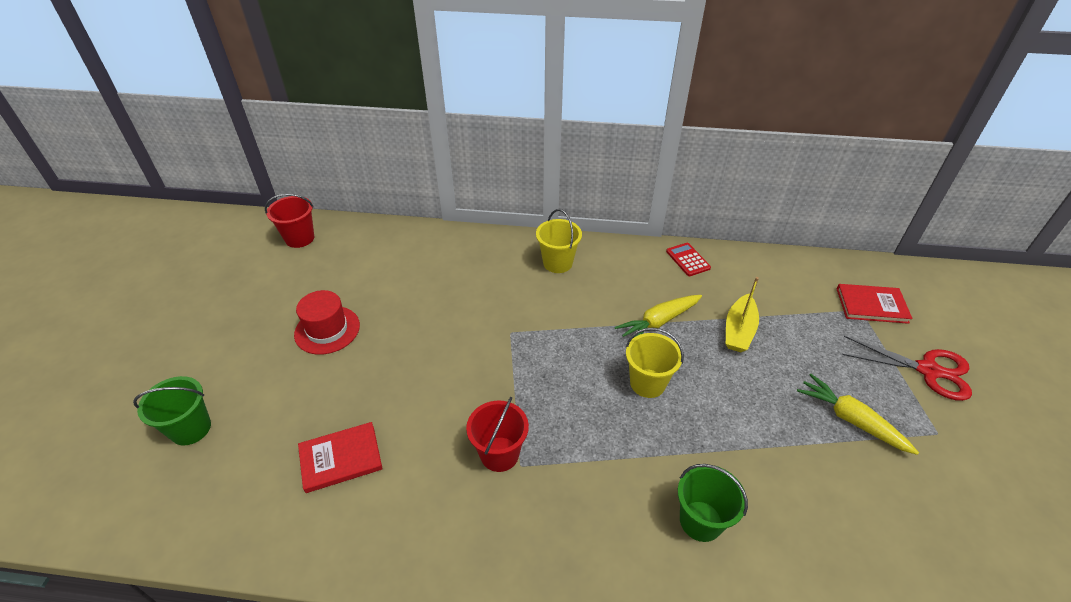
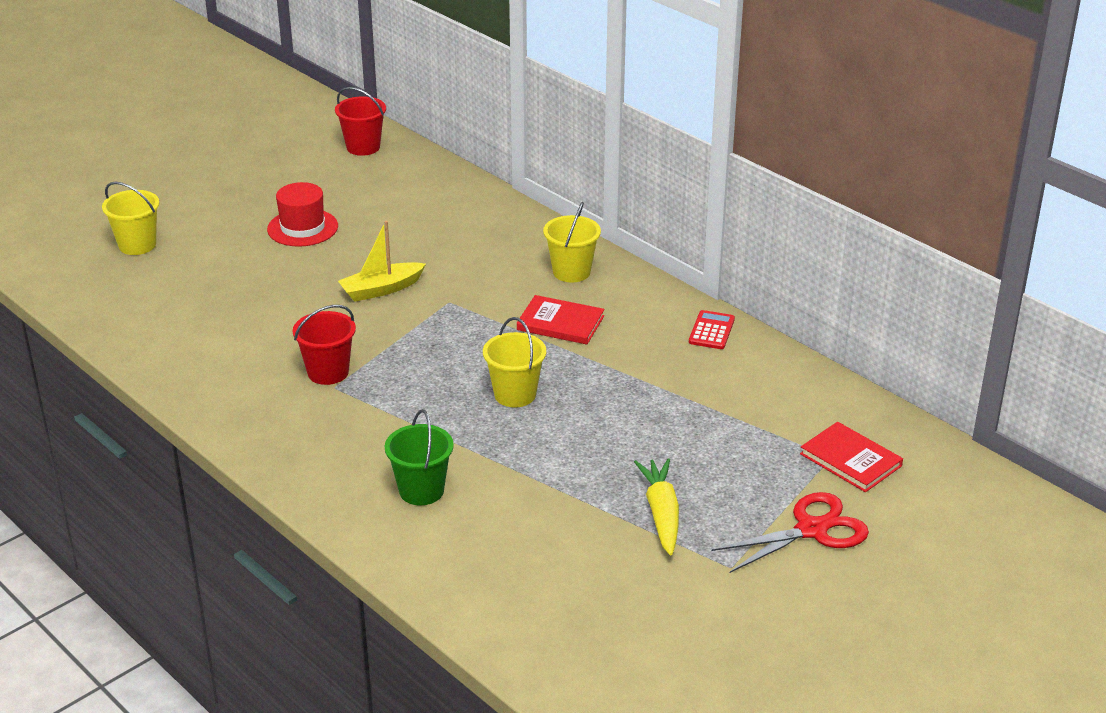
camera: 40 degrees right, 10 degrees down
green bucket [133,376,211,445] -> yellow bucket [102,182,159,255]
red book [298,422,383,493] -> red book moved to [517,295,604,344]
yellow carrot [614,295,702,337] -> none
yellow boat [726,277,759,352] -> yellow boat moved to [338,221,426,302]
red scissors [842,336,972,401] -> red scissors turned 90 degrees counterclockwise [712,492,869,573]

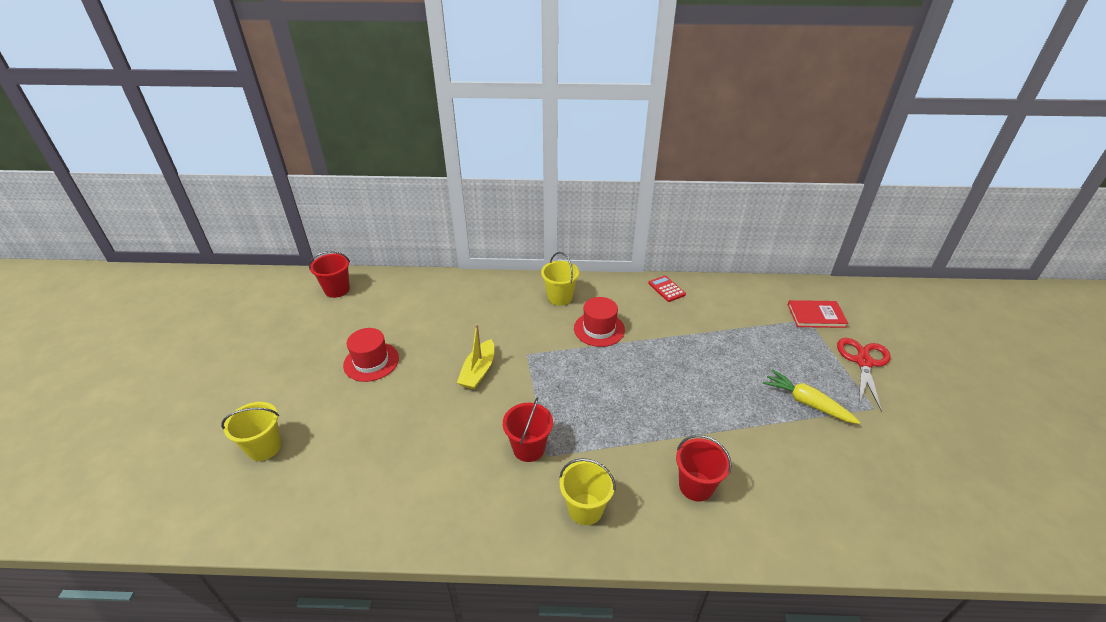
camera: 45 degrees left, 5 degrees up
green bucket [385,409,454,505] -> red bucket [676,435,732,502]
yellow bucket [483,317,546,407] -> yellow bucket moved to [559,458,616,525]
red book [517,295,604,344] -> red hat [574,297,625,347]

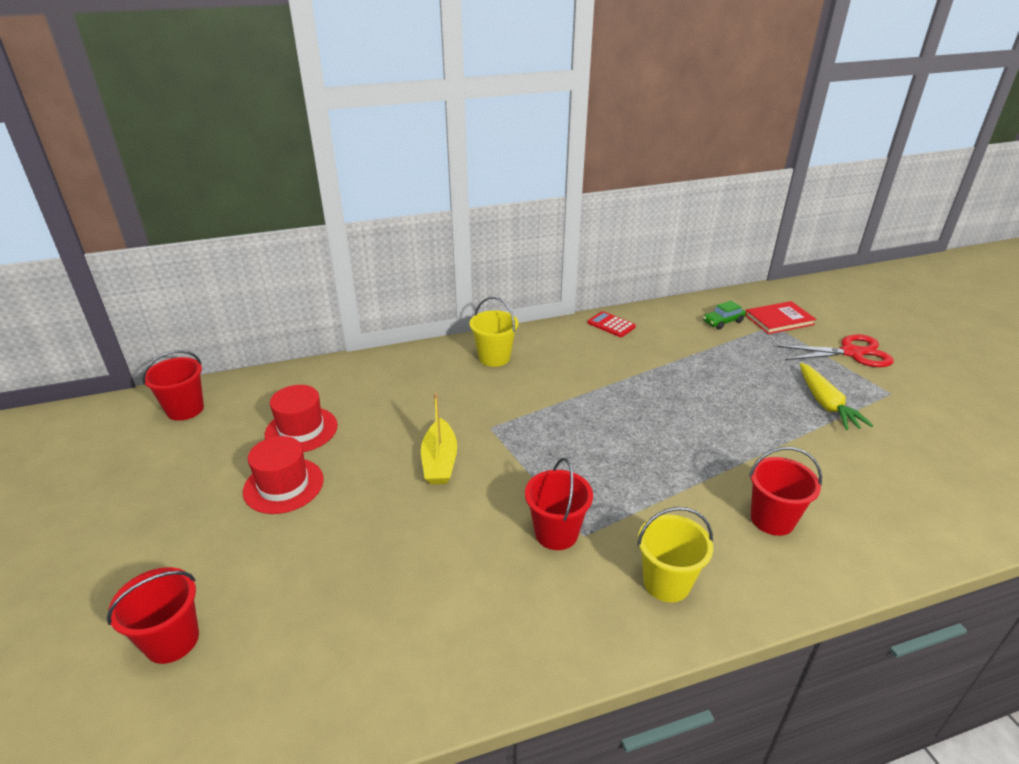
camera: 20 degrees left, 5 degrees down
yellow bucket [221,402,282,461] -> red bucket [107,567,199,664]
red hat [574,297,625,347] -> red hat moved to [265,385,338,452]
yellow carrot [763,369,860,424] -> yellow carrot turned 120 degrees counterclockwise [800,363,873,430]
red scissors [837,338,891,412] -> red scissors turned 90 degrees clockwise [777,334,894,367]
none -> green car [703,301,746,329]

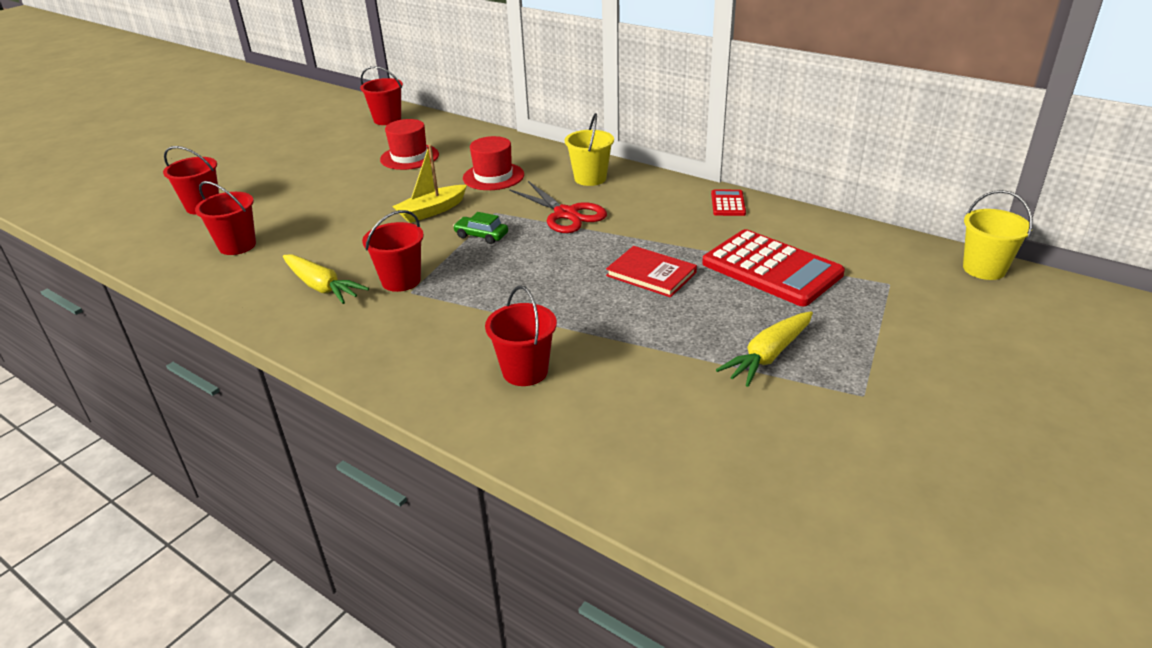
camera: 55 degrees right, 0 degrees up
red hat [243,436,324,514] -> red hat moved to [463,136,524,190]
yellow bucket [637,507,713,602] -> yellow bucket moved to [963,190,1033,280]
green car [703,301,746,329] -> green car moved to [453,212,508,244]
red book [745,301,816,334] -> red book moved to [606,246,697,297]
red scissors [777,334,894,367] -> red scissors moved to [509,181,607,233]
none -> red bucket [195,181,256,255]
none -> yellow carrot [283,254,369,304]
none -> red calculator [702,229,845,306]

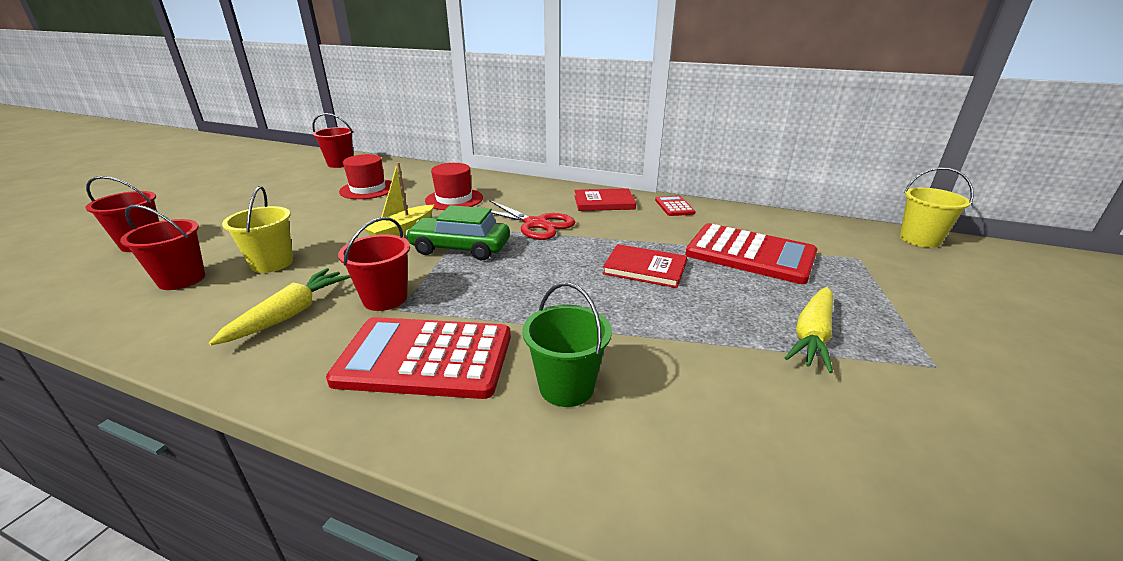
camera: 15 degrees left, 5 degrees down
yellow carrot [283,254,369,304] -> yellow carrot turned 90 degrees counterclockwise [209,268,351,345]
green car [453,212,508,244] -> green car [405,205,510,260], size x1.80
red bucket [485,286,557,386] -> green bucket [522,283,612,407]
yellow bucket [565,113,614,186] -> yellow bucket moved to [222,186,293,273]
none -> red calculator [326,317,511,399]
none -> red book [574,188,636,211]

